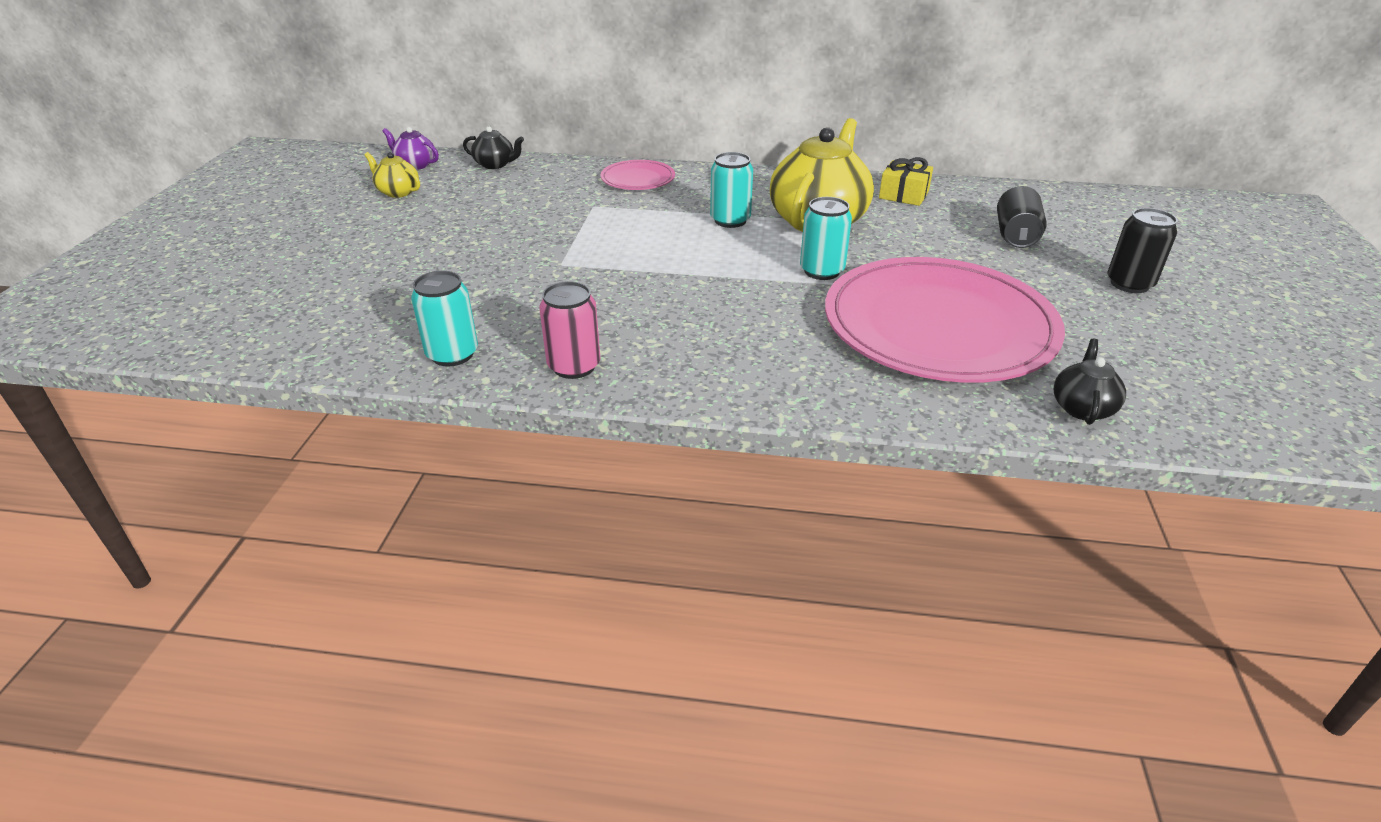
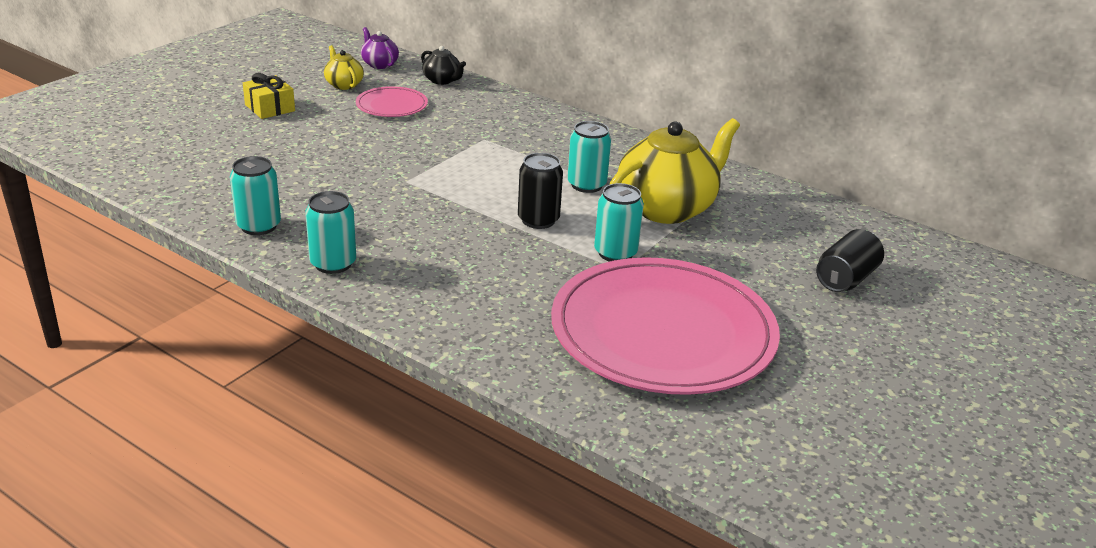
camera: 25 degrees right, 5 degrees down
pink can [539,281,600,379] -> turquoise can [305,191,356,274]
pink plate [601,160,675,190] -> pink plate moved to [356,86,428,117]
yellow gift [879,157,933,206] -> yellow gift moved to [243,73,295,119]
black teapot [1054,339,1126,425] -> none
black can [1108,208,1178,293] -> black can moved to [518,153,563,229]

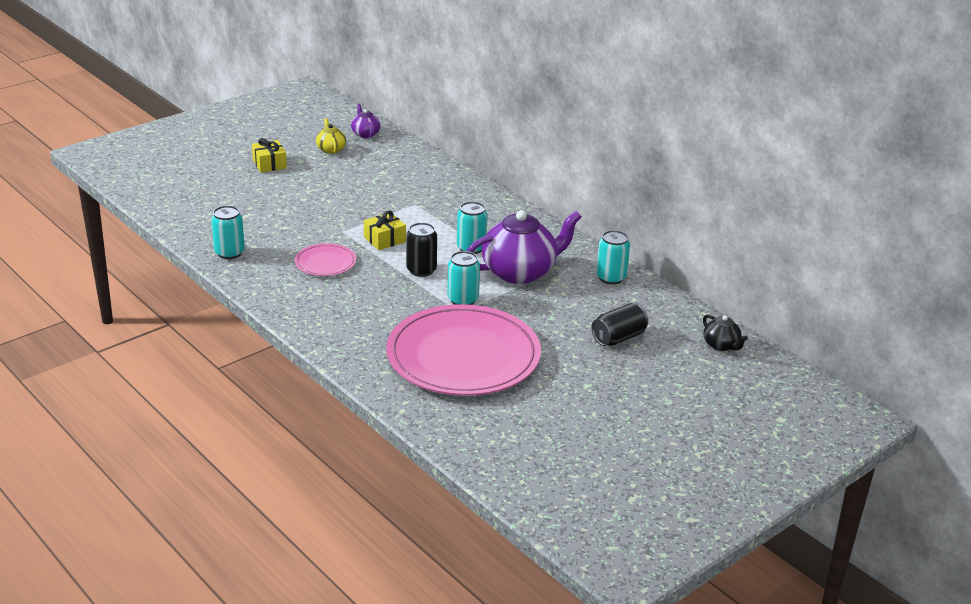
camera: 15 degrees right, 0 degrees up
turquoise can [305,191,356,274] -> turquoise can moved to [596,230,630,285]
pink plate [356,86,428,117] -> pink plate moved to [295,243,356,276]
black teapot [421,46,466,85] -> black teapot moved to [703,314,748,351]
yellow teapot [610,118,740,224] -> purple teapot [467,210,582,284]
none -> yellow gift [364,210,406,250]

